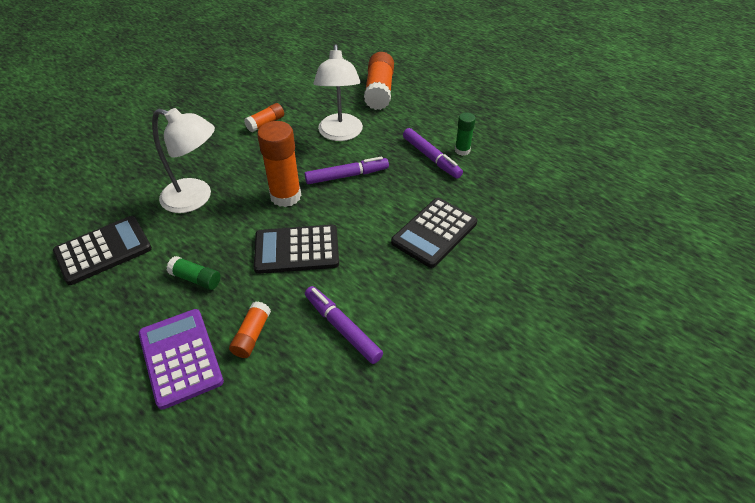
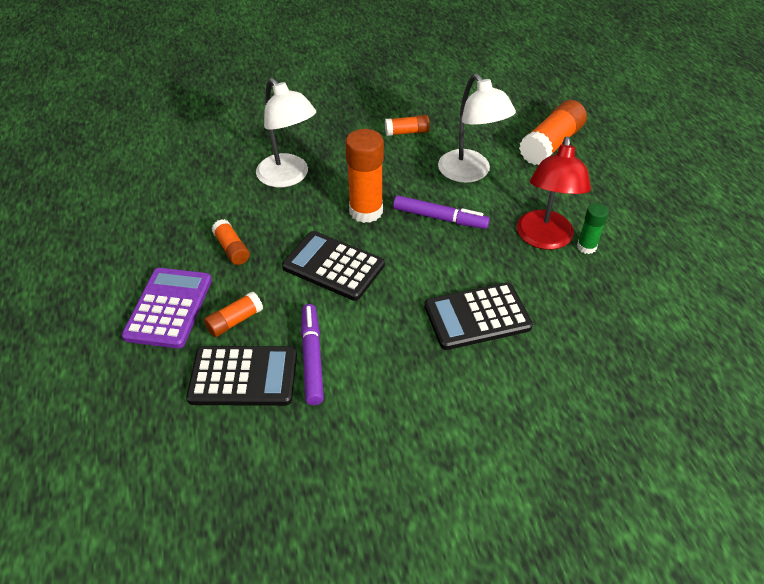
camera: 35 degrees right, 0 degrees up
black calculator [53,216,152,285] -> black calculator moved to [186,346,297,406]
green glue stick [167,256,221,290] -> orange glue stick [211,219,250,265]
white lamp [314,44,363,141] -> white lamp turned 60 degrees counterclockwise [438,74,516,183]
purple marker [403,128,463,179] -> red lamp [517,136,591,250]

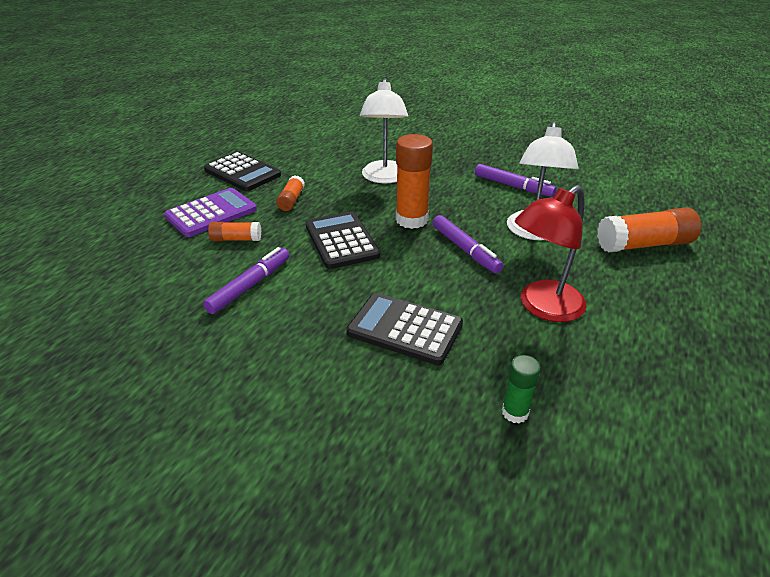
camera: 40 degrees right, 10 degrees down
black calculator [186,346,297,406] -> black calculator moved to [204,152,281,191]
orange glue stick [385,115,430,136] -> purple marker [475,164,556,197]
green glue stick [577,203,609,254] -> green glue stick moved to [502,355,541,423]

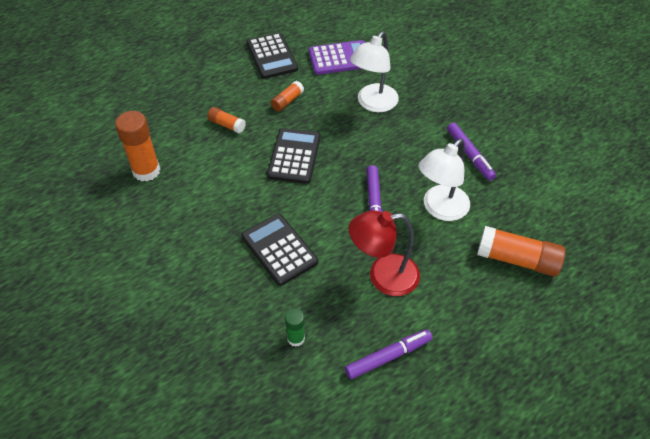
camera: 30 degrees right, 15 degrees up
purple calculator [164,188,257,237] -> purple calculator moved to [309,40,365,75]
purple marker [203,247,290,314] -> purple marker moved to [345,329,432,379]
orange glue stick [396,134,433,229] -> orange glue stick moved to [115,111,160,181]

